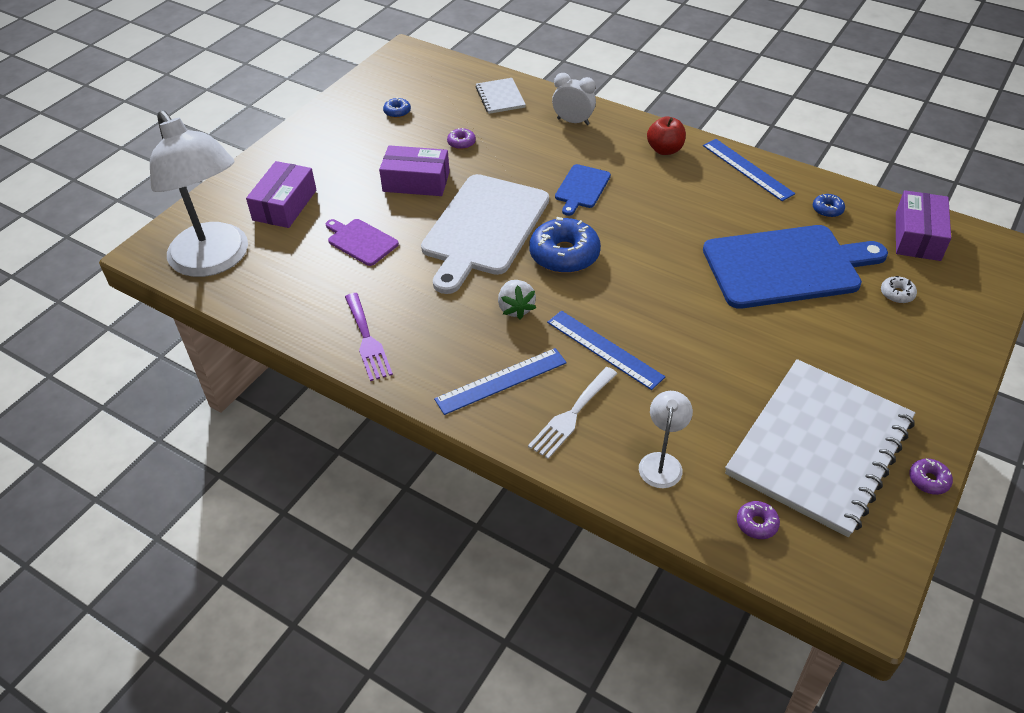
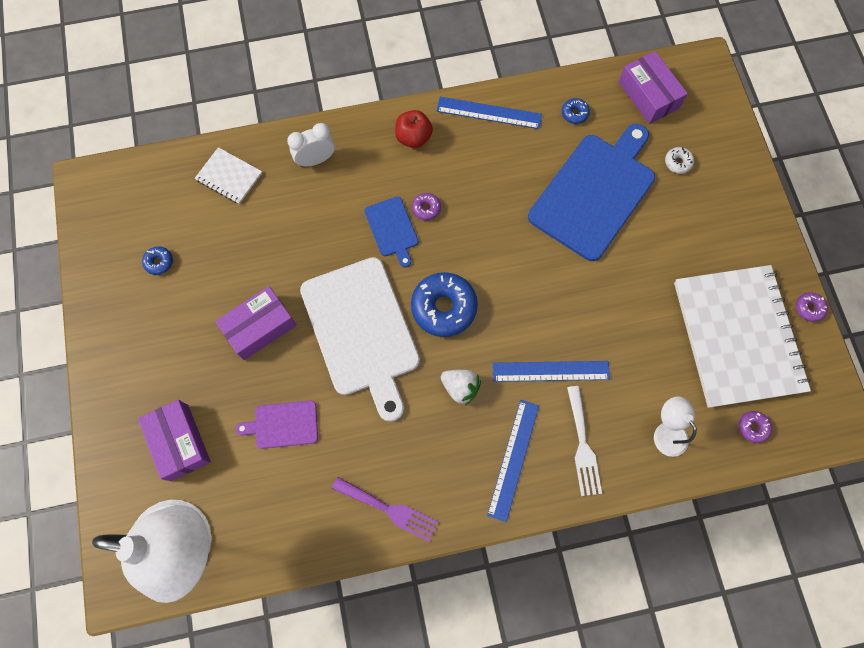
camera: 45 degrees left, 25 degrees up
purple donut [447,128,476,150] -> purple donut moved to [412,193,441,220]

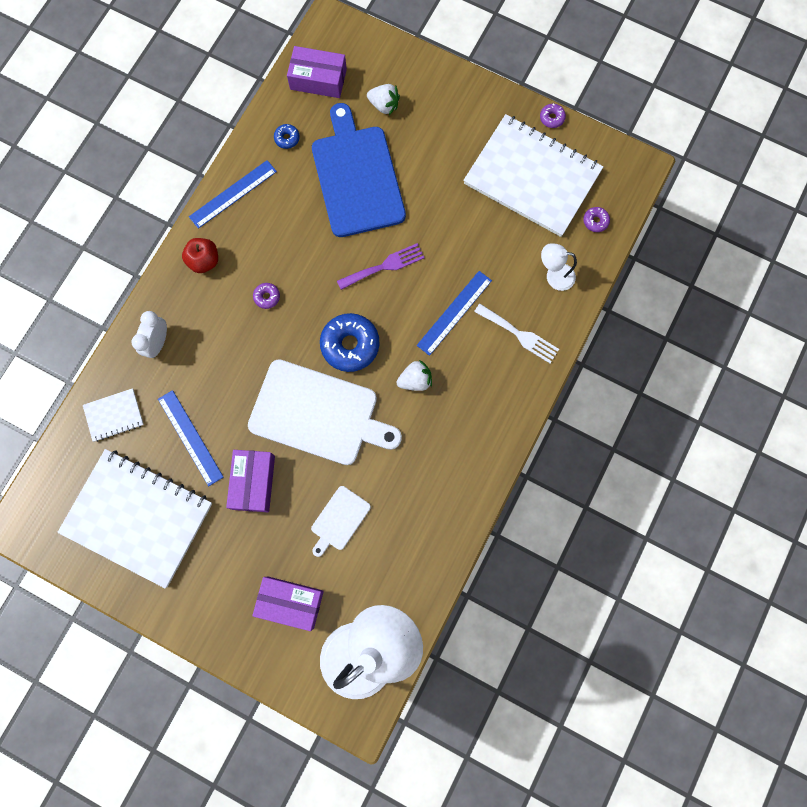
camera: 50 degrees left, 5 degrees up
blue donut [142,247,173,275] -> white notebook [57,449,212,589]
purple cutting board [236,400,318,449] -> white cutting board [311,486,371,557]
purple fork [332,477,439,542] -> purple fork moved to [337,243,425,290]
blue cutting board [364,197,418,267] -> none
blue ruler [487,400,539,522] -> blue ruler moved to [158,390,223,486]
white donut [665,147,694,174] -> white strawberry [367,84,400,115]

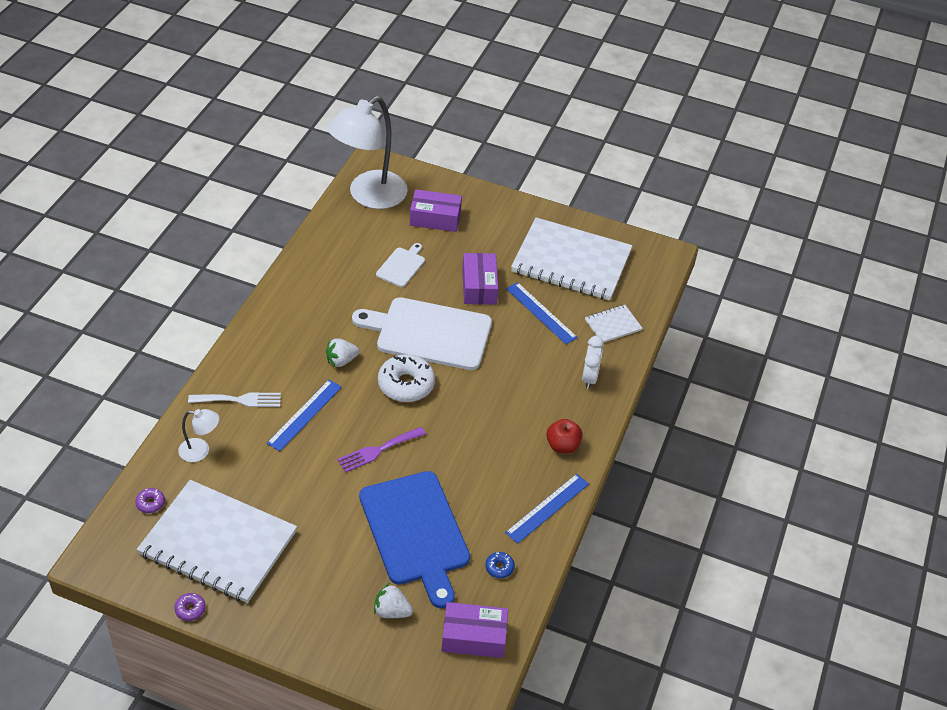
camera: 170 degrees right, 30 degrees down
purple donut [253,283,280,309] -> none
blue donut [320,313,380,372] -> white donut [378,354,435,402]
white fork [474,304,559,363] -> white fork turned 150 degrees clockwise [188,393,281,407]

